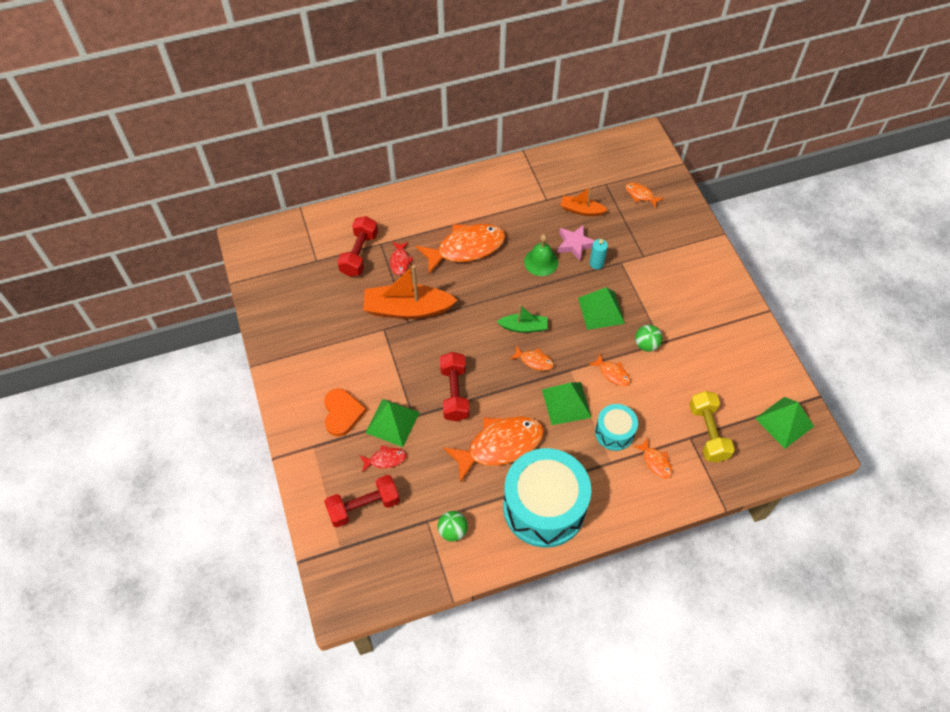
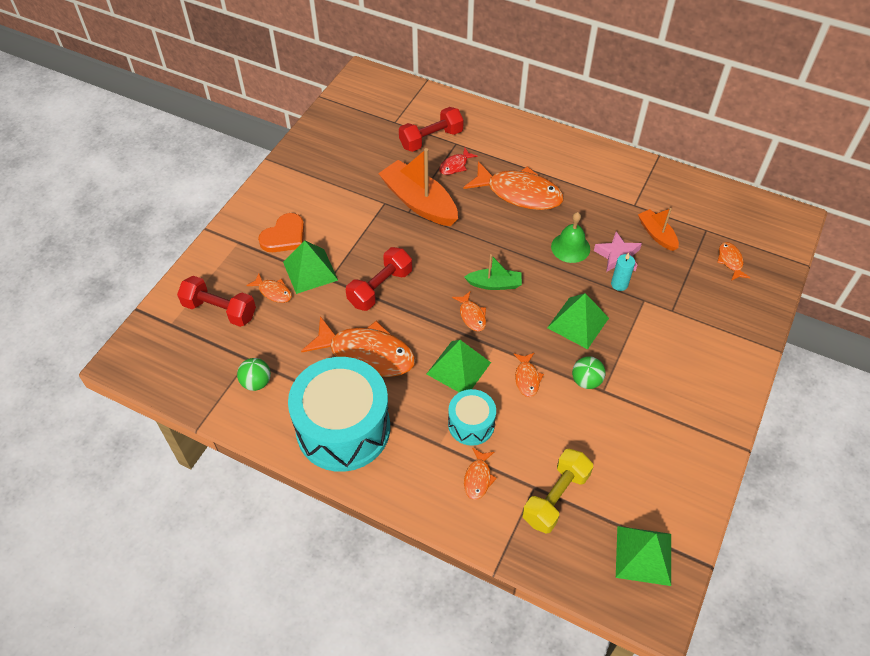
camera: 45 degrees right, 5 degrees down
red fish [359,445,407,472] -> orange fish [246,273,292,303]
green boat [497,304,547,333] -> green boat turned 45 degrees counterclockwise [464,254,522,290]

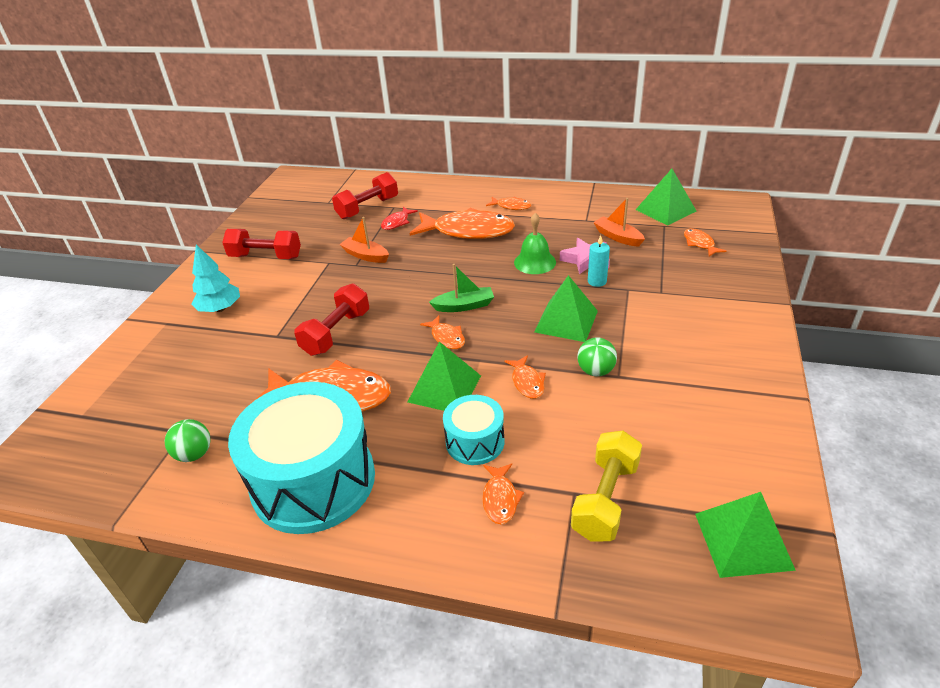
camera: 10 degrees left, 15 degrees down
red dumbbell [177,276,256,327] -> red dumbbell moved to [222,229,301,259]
orange fish [246,273,292,303] -> orange fish moved to [486,197,531,210]
orange heart [258,213,304,252] -> turquoise tree [191,245,240,312]
green pyramid [283,240,338,294] -> green pyramid moved to [636,169,696,226]
orange boat [378,148,458,226] -> orange boat [340,217,389,263], size x0.54

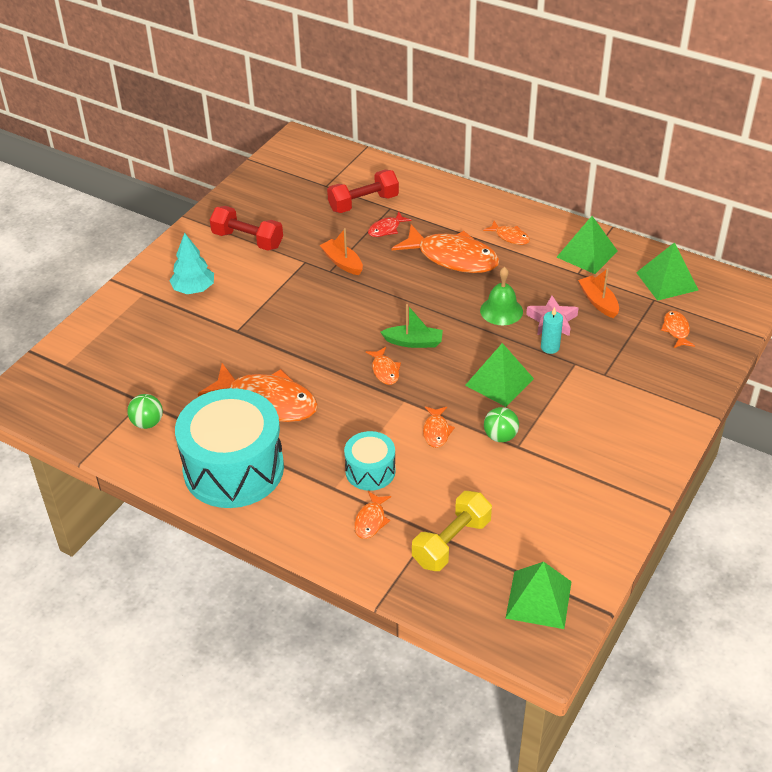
camera: 15 degrees right, 5 degrees up
red dumbbell [294,283,369,356] -> none
green pyramid [408,342,481,411] -> green pyramid moved to [557,216,618,274]

